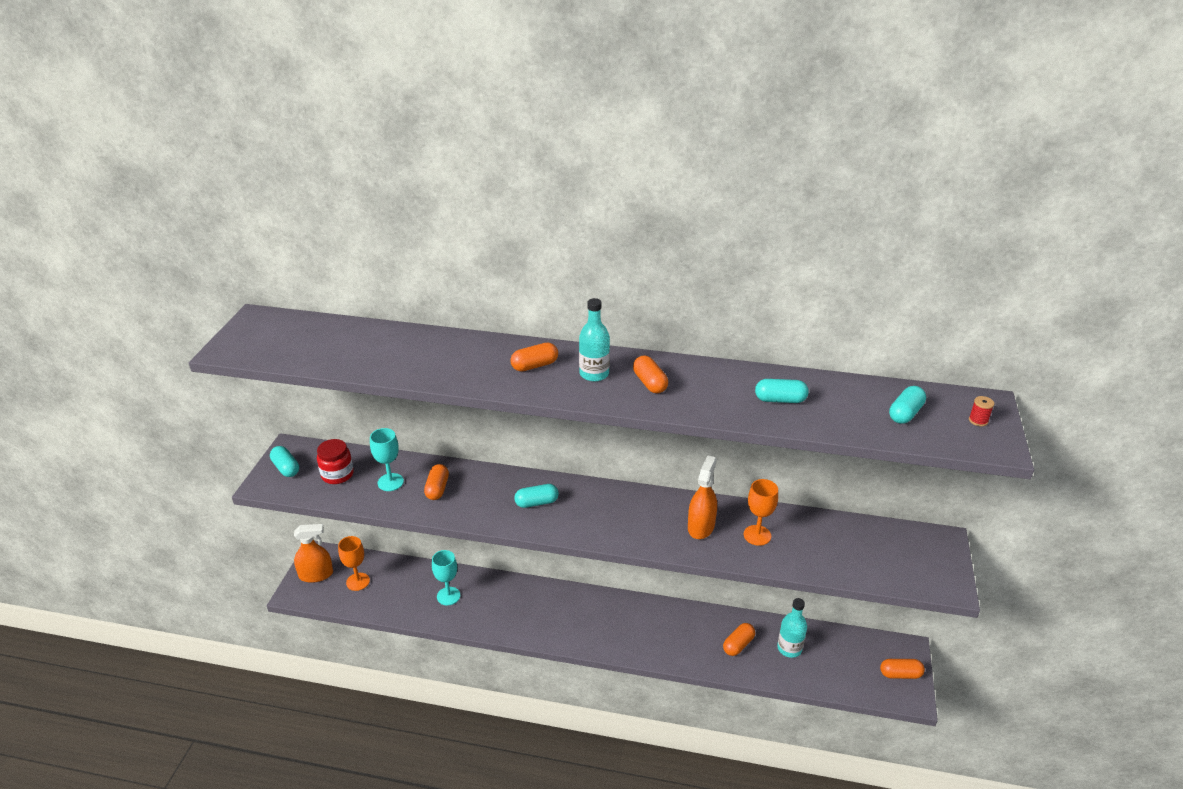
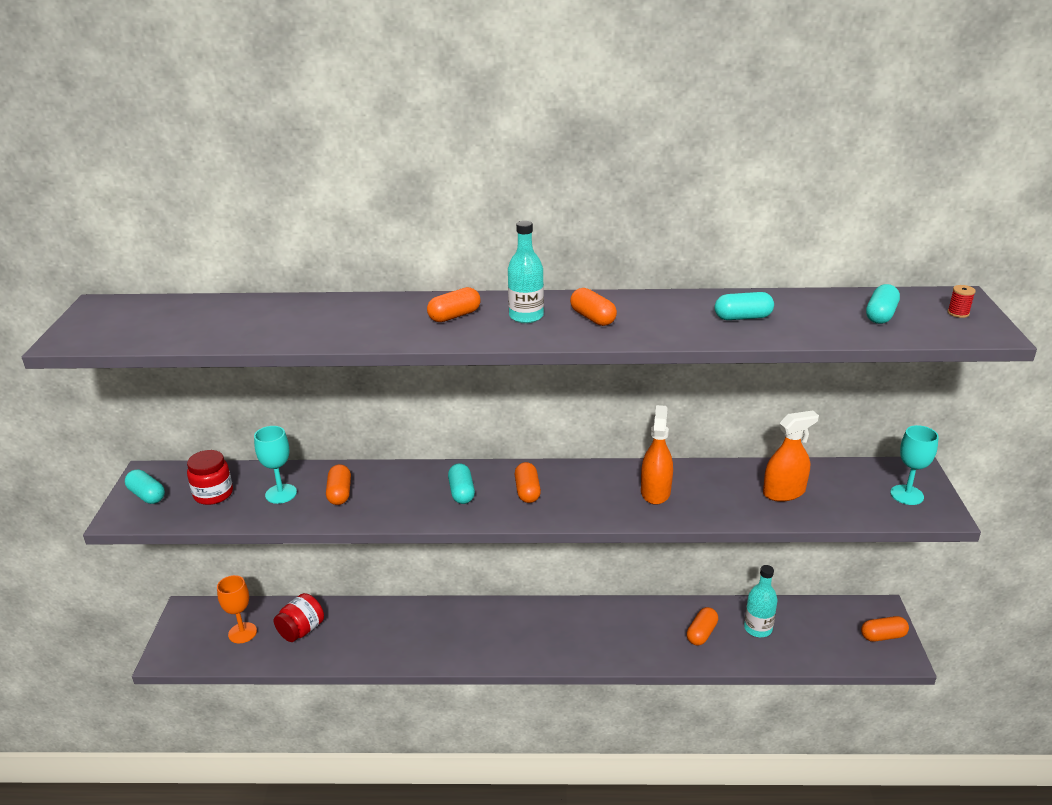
camera: 10 degrees left, 5 degrees down
orange spray bottle [294,524,333,583] -> orange spray bottle moved to [763,410,819,502]
turquoise goblet [432,550,460,606] -> turquoise goblet moved to [890,425,939,505]
turquoise capsule [514,484,559,508] -> turquoise capsule turned 75 degrees counterclockwise [448,463,475,504]
orange goblet [744,479,778,546] -> none
none -> red jar [274,593,324,642]
none -> orange capsule [514,462,541,503]

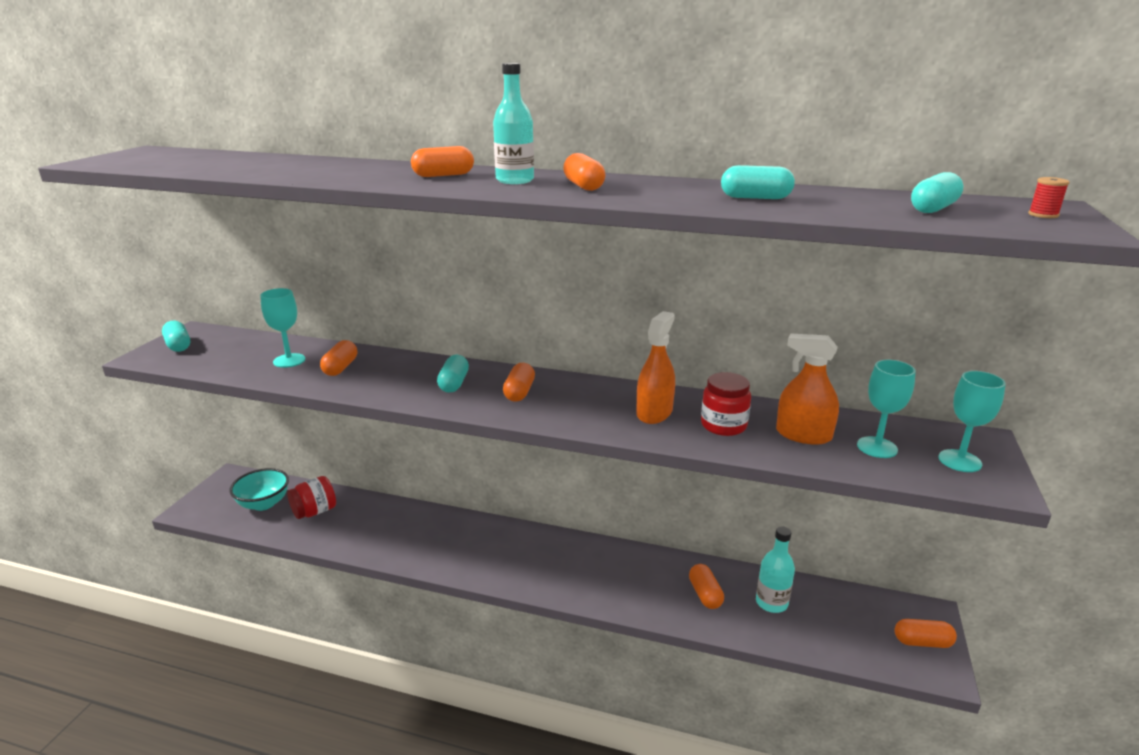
camera: 15 degrees right, 5 degrees down
red jar [187,450,233,505] -> red jar moved to [701,372,751,436]
orange goblet [217,575,257,644] -> turquoise bowl [229,468,289,511]
orange capsule [687,607,718,646] -> orange capsule turned 60 degrees counterclockwise [689,564,724,609]
orange spray bottle [763,410,819,502] -> orange spray bottle turned 150 degrees counterclockwise [776,333,839,445]
none -> turquoise goblet [857,360,916,458]

